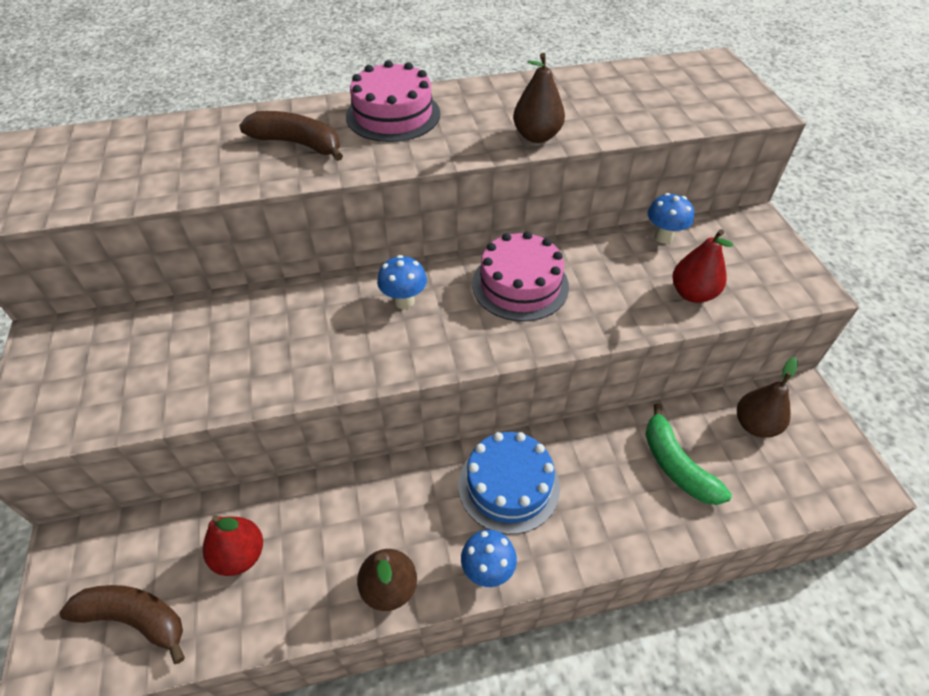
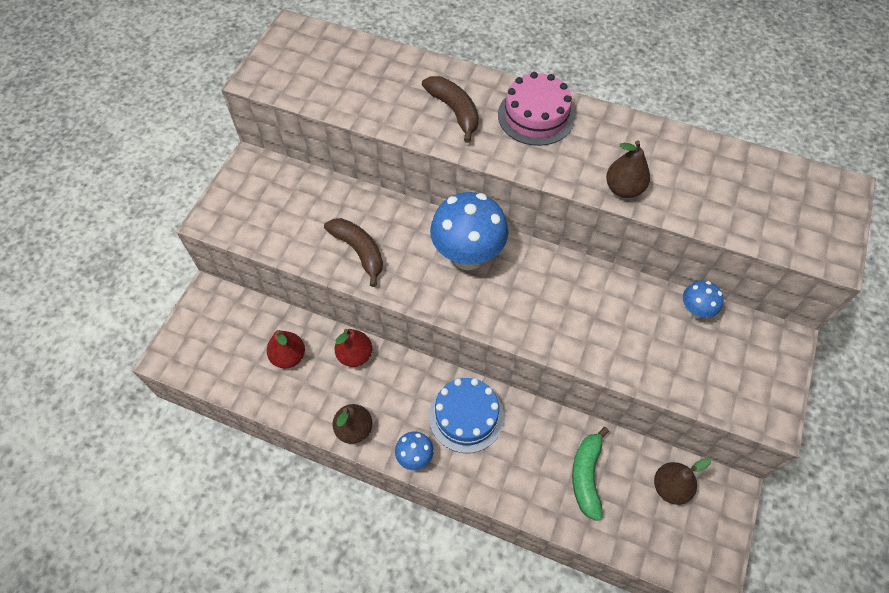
camera: 35 degrees right, 10 degrees up
brown banana [59,585,185,664] -> brown banana moved to [324,218,383,287]
blue mushroom [377,255,427,309] -> blue mushroom [430,192,508,270], size x2.02
pink cake [472,231,569,321] -> none
red pear [672,229,734,303] -> red pear moved to [335,329,372,367]

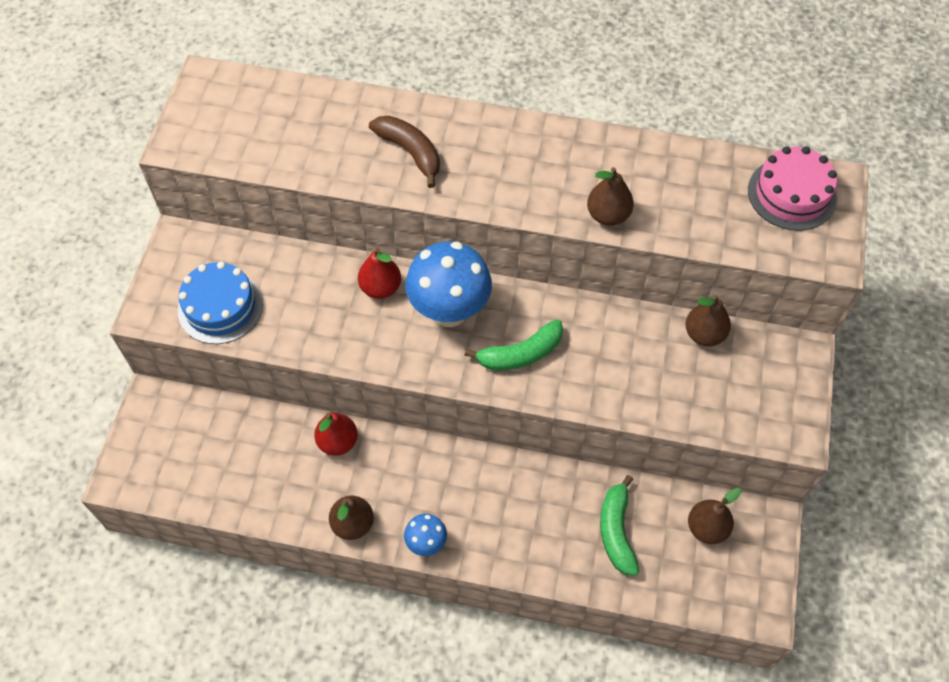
camera: 10 degrees left, 0 degrees up
red pear [267,330,305,369] -> red pear moved to [358,248,401,299]
brown banana [324,218,383,287] -> none
blue cake [429,378,504,453] -> blue cake moved to [178,261,263,344]
pink cake [498,72,575,146] -> pink cake moved to [748,146,837,231]
blue mushroom [683,281,724,319] -> brown pear [685,295,731,346]
none -> green banana [465,319,563,370]

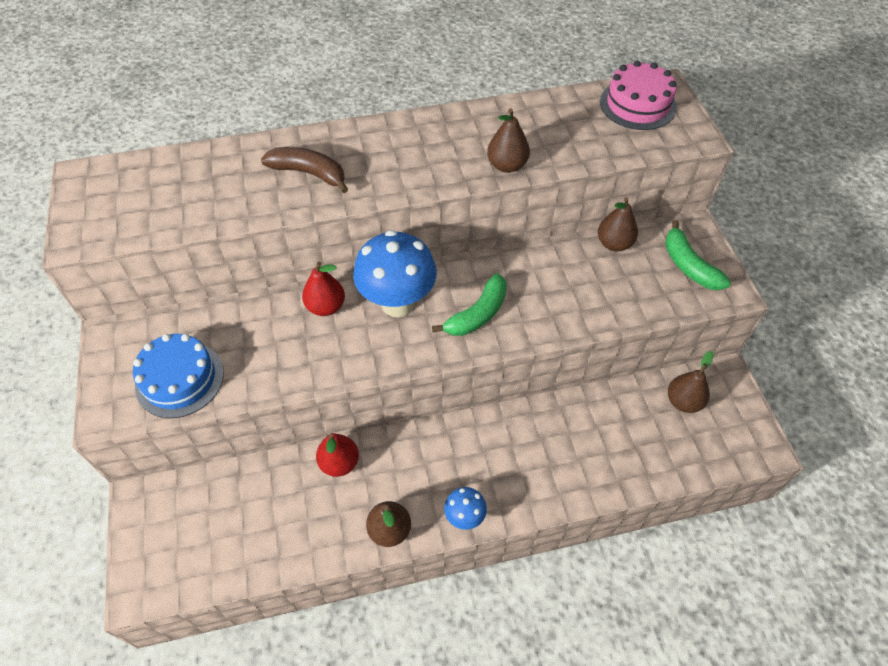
camera: 25 degrees left, 5 degrees down
green banana [600,475,639,576] -> green banana moved to [665,220,731,290]

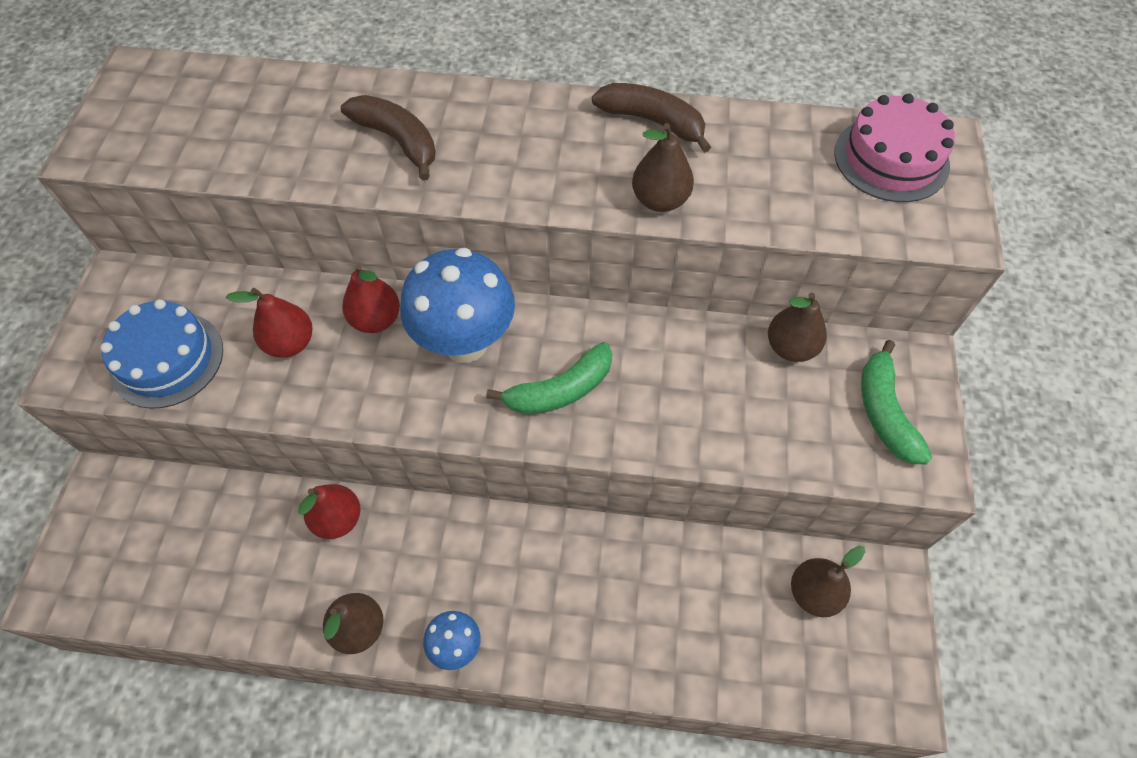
camera: 20 degrees right, 5 degrees up
none -> red pear [226,288,313,357]
none -> brown banana [592,83,711,153]

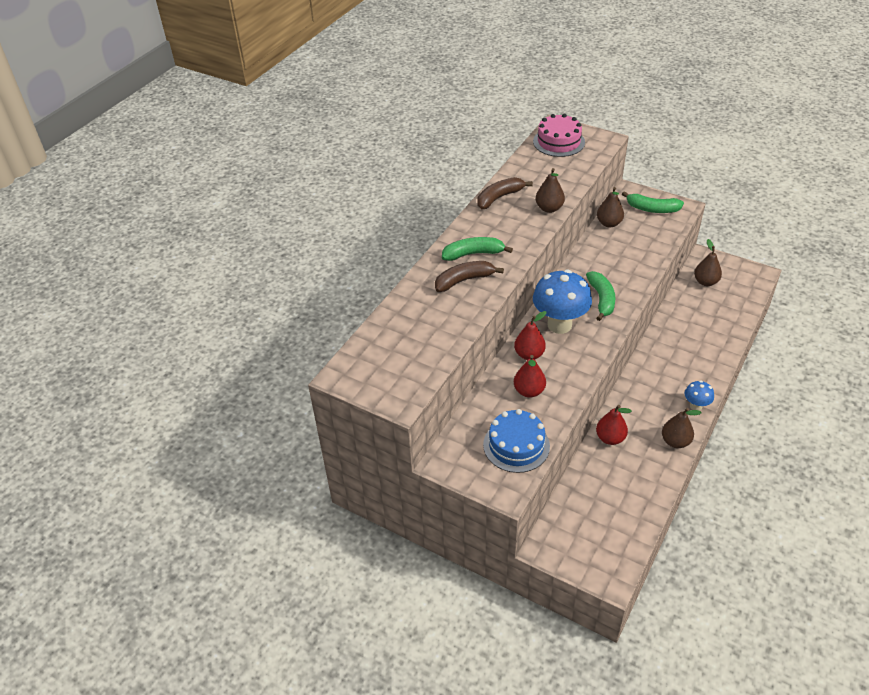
camera: 65 degrees left, 15 degrees down
none -> green banana [442,237,513,261]

